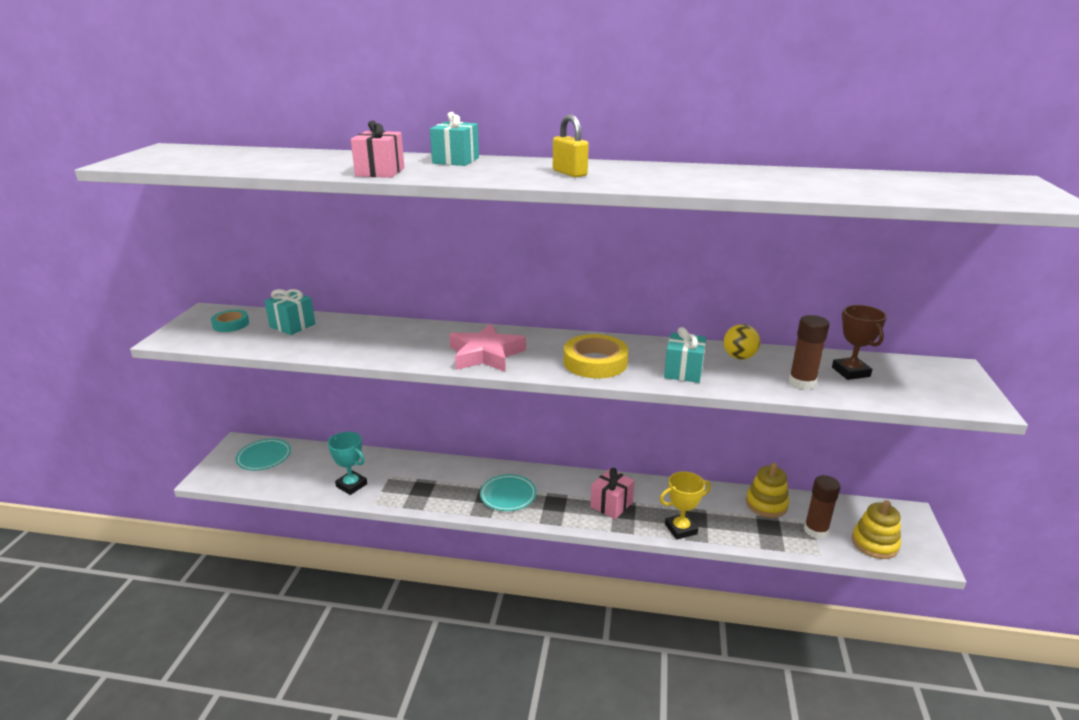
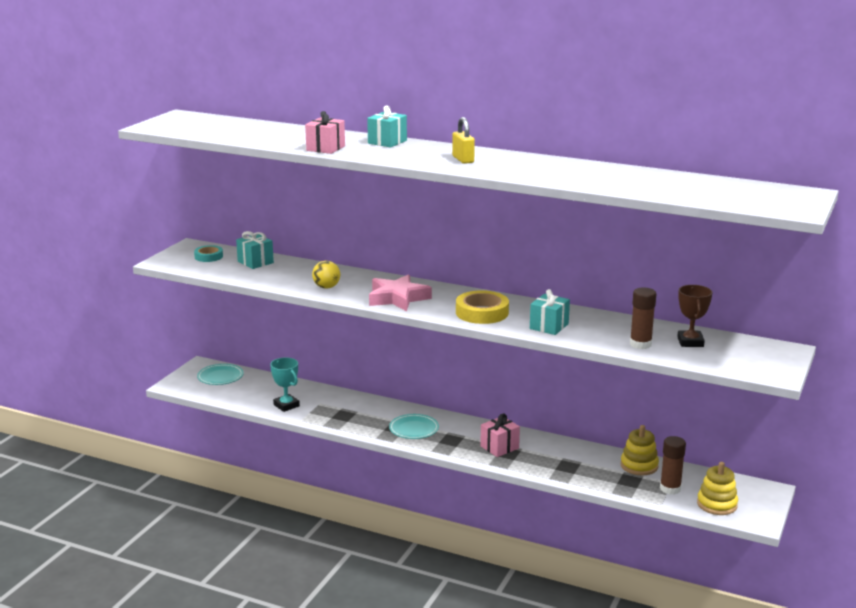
camera: 15 degrees right, 5 degrees down
yellow trophy [660,472,711,540] -> none
yellow ball [723,324,760,360] -> yellow ball moved to [312,261,340,289]

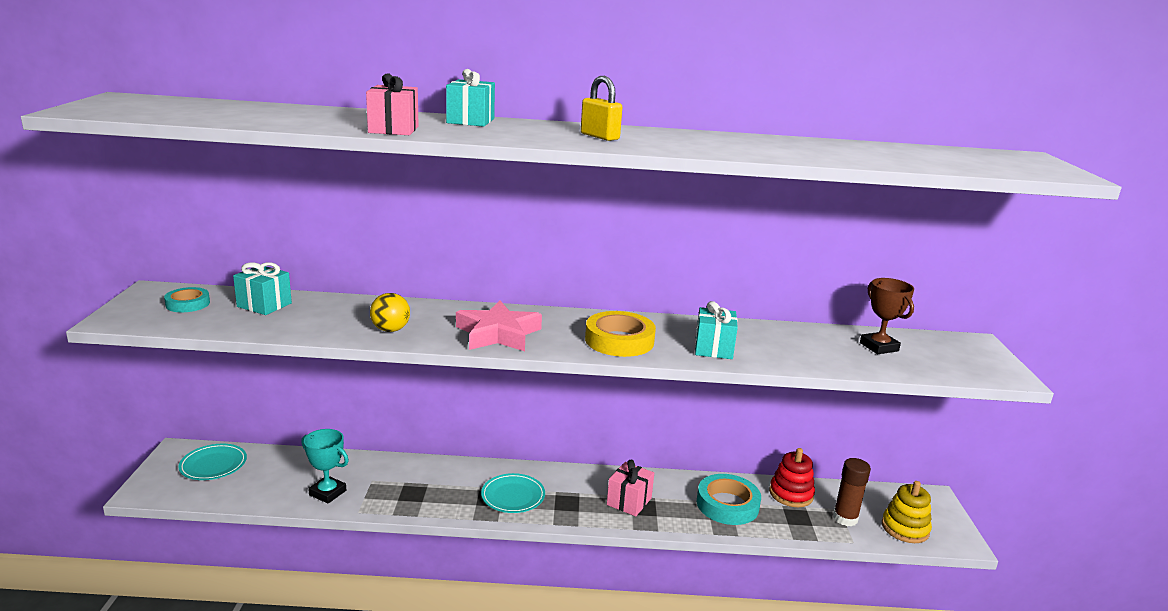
camera: 25 degrees left, 0 degrees up
yellow stacking toy [621,425,659,475] -> red stacking toy [769,448,815,507]
brown glue stick [630,287,656,349] -> none
none -> turquoise tape [697,474,761,525]

